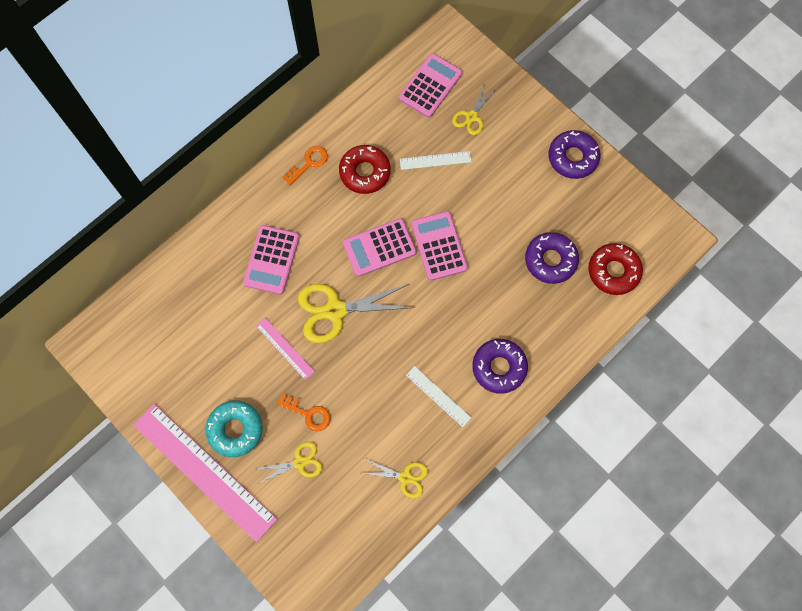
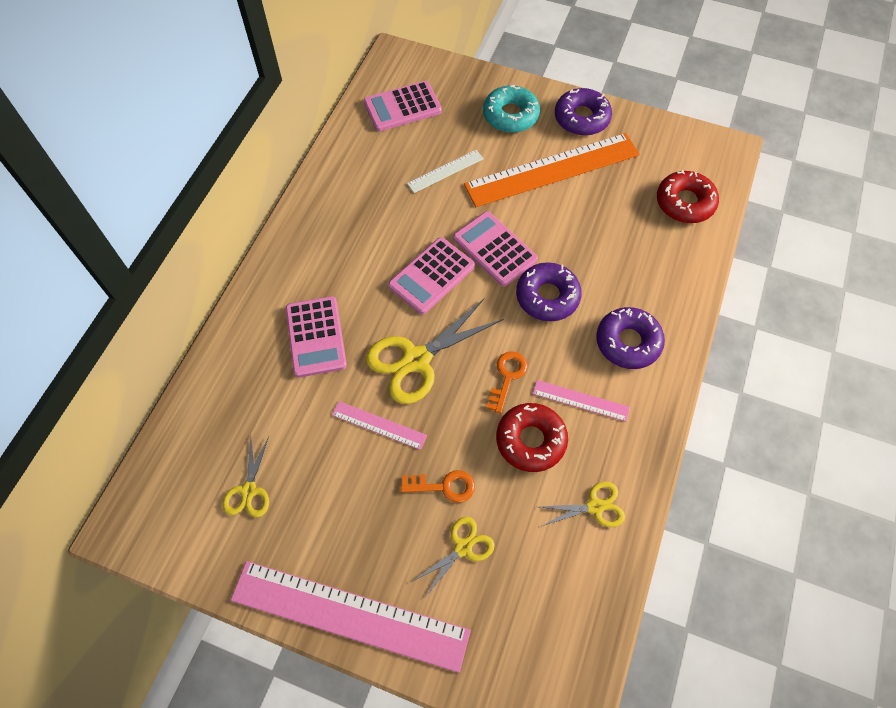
camera: 25 degrees left, 10 degrees down
turquoise donut [205,400,263,457] -> turquoise donut moved to [483,85,540,133]
orange key [282,146,328,185] -> orange key moved to [486,351,528,414]
red donut [339,145,391,194] -> red donut moved to [496,403,568,472]
pink calculator [399,53,462,118] -> pink calculator turned 120 degrees counterclockwise [364,81,442,132]
white ruler [406,366,471,427] -> pink ruler [533,380,630,422]
yellow scissors [452,84,497,135] -> yellow scissors moved to [222,437,269,517]
purple donut [525,232,579,284] -> purple donut moved to [516,262,582,321]
none -> orange ruler [464,133,640,207]

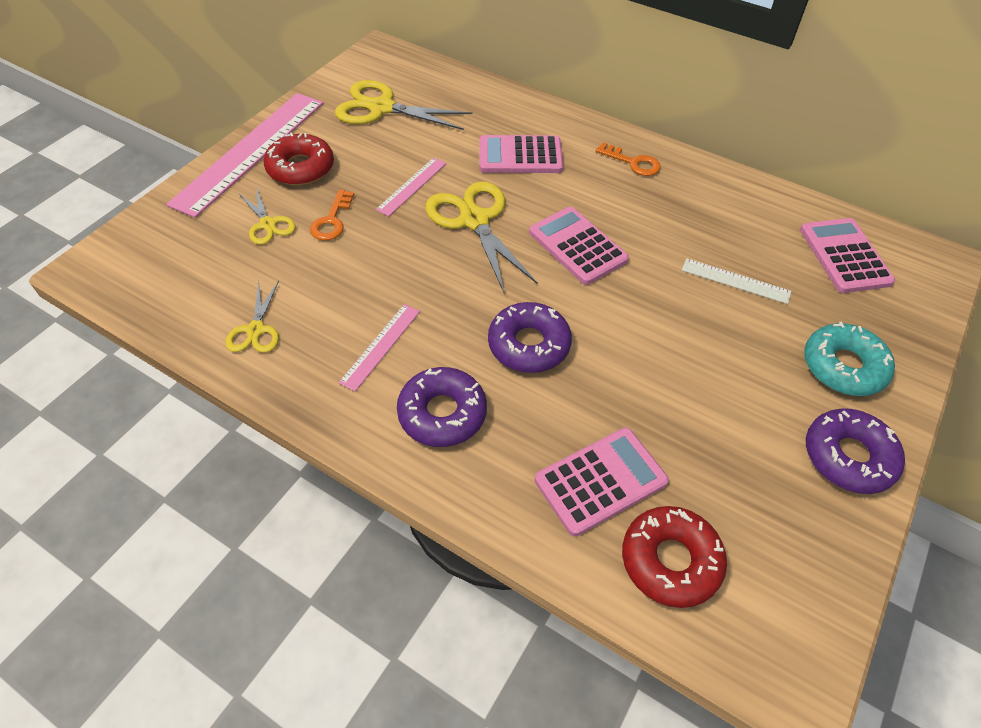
camera: 100 degrees right, 10 degrees down
yellow scissors [222,437,269,517] -> yellow scissors [335,80,472,130], size x1.81
white ruler [407,150,484,193] -> white ruler turned 45 degrees counterclockwise [682,258,791,304]
pink calculator [453,211,538,286] -> pink calculator moved to [535,428,669,536]
orange ruler [464,133,640,207] -> none
orange key [486,351,528,414] -> orange key moved to [596,142,661,176]
red donut [496,403,568,472] -> red donut moved to [264,132,334,185]

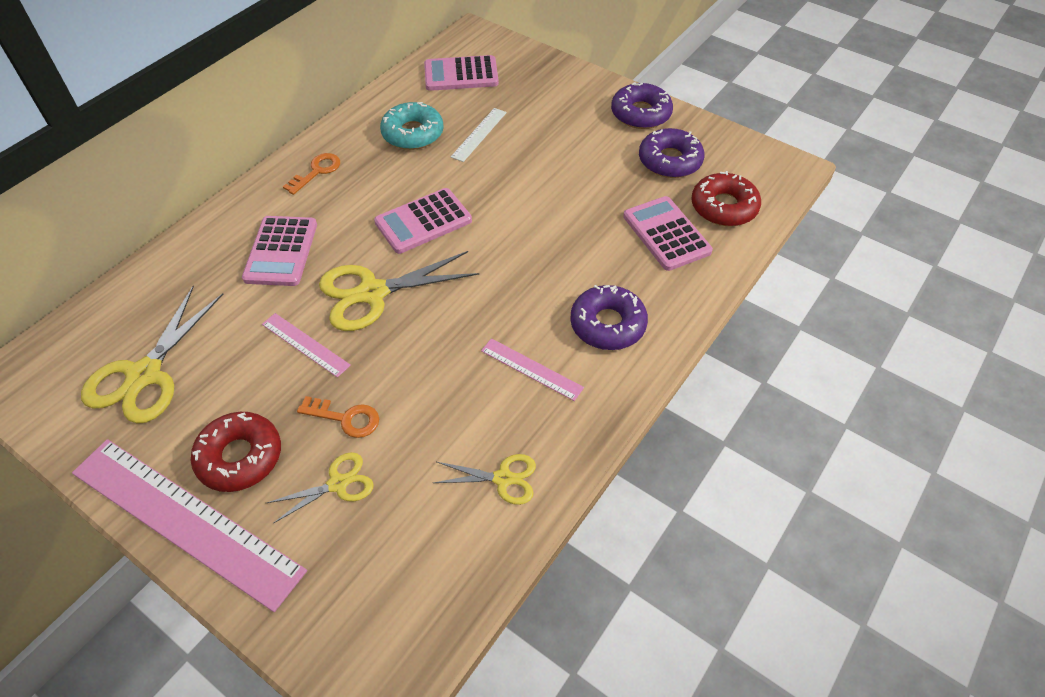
camera: 85 degrees left, 0 degrees up
purple donut [488,302,572,373] -> purple donut moved to [639,128,704,178]
turquoise donut [804,322,895,396] -> turquoise donut moved to [380,102,444,150]

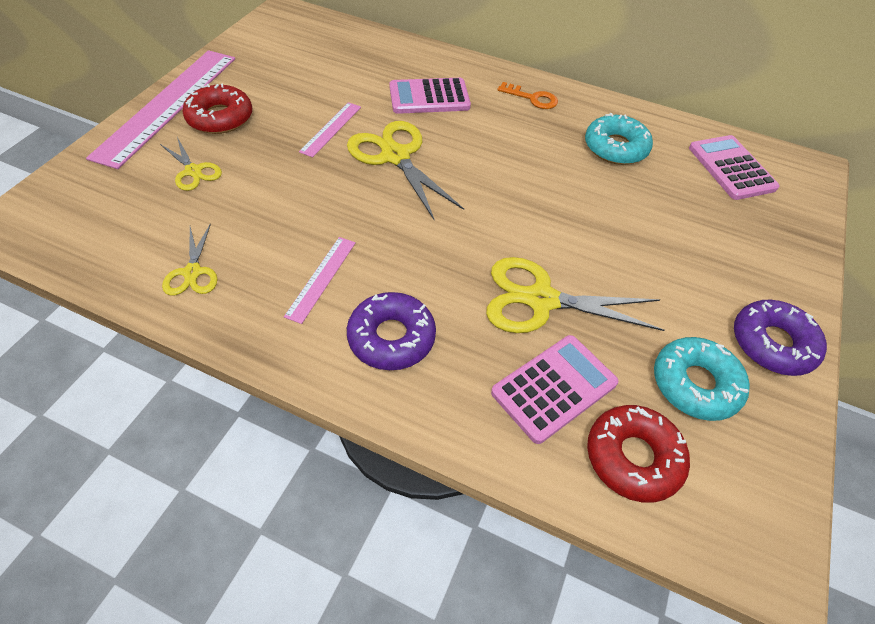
camera: 75 degrees right, 0 degrees up
yellow scissors [81,286,223,424] -> yellow scissors moved to [486,257,664,333]
orange key [297,396,379,438] -> none
pink calculator [374,188,472,254] -> none
white ruler [451,108,507,162] -> none
purple donut [639,128,704,178] -> turquoise donut [654,337,750,421]

